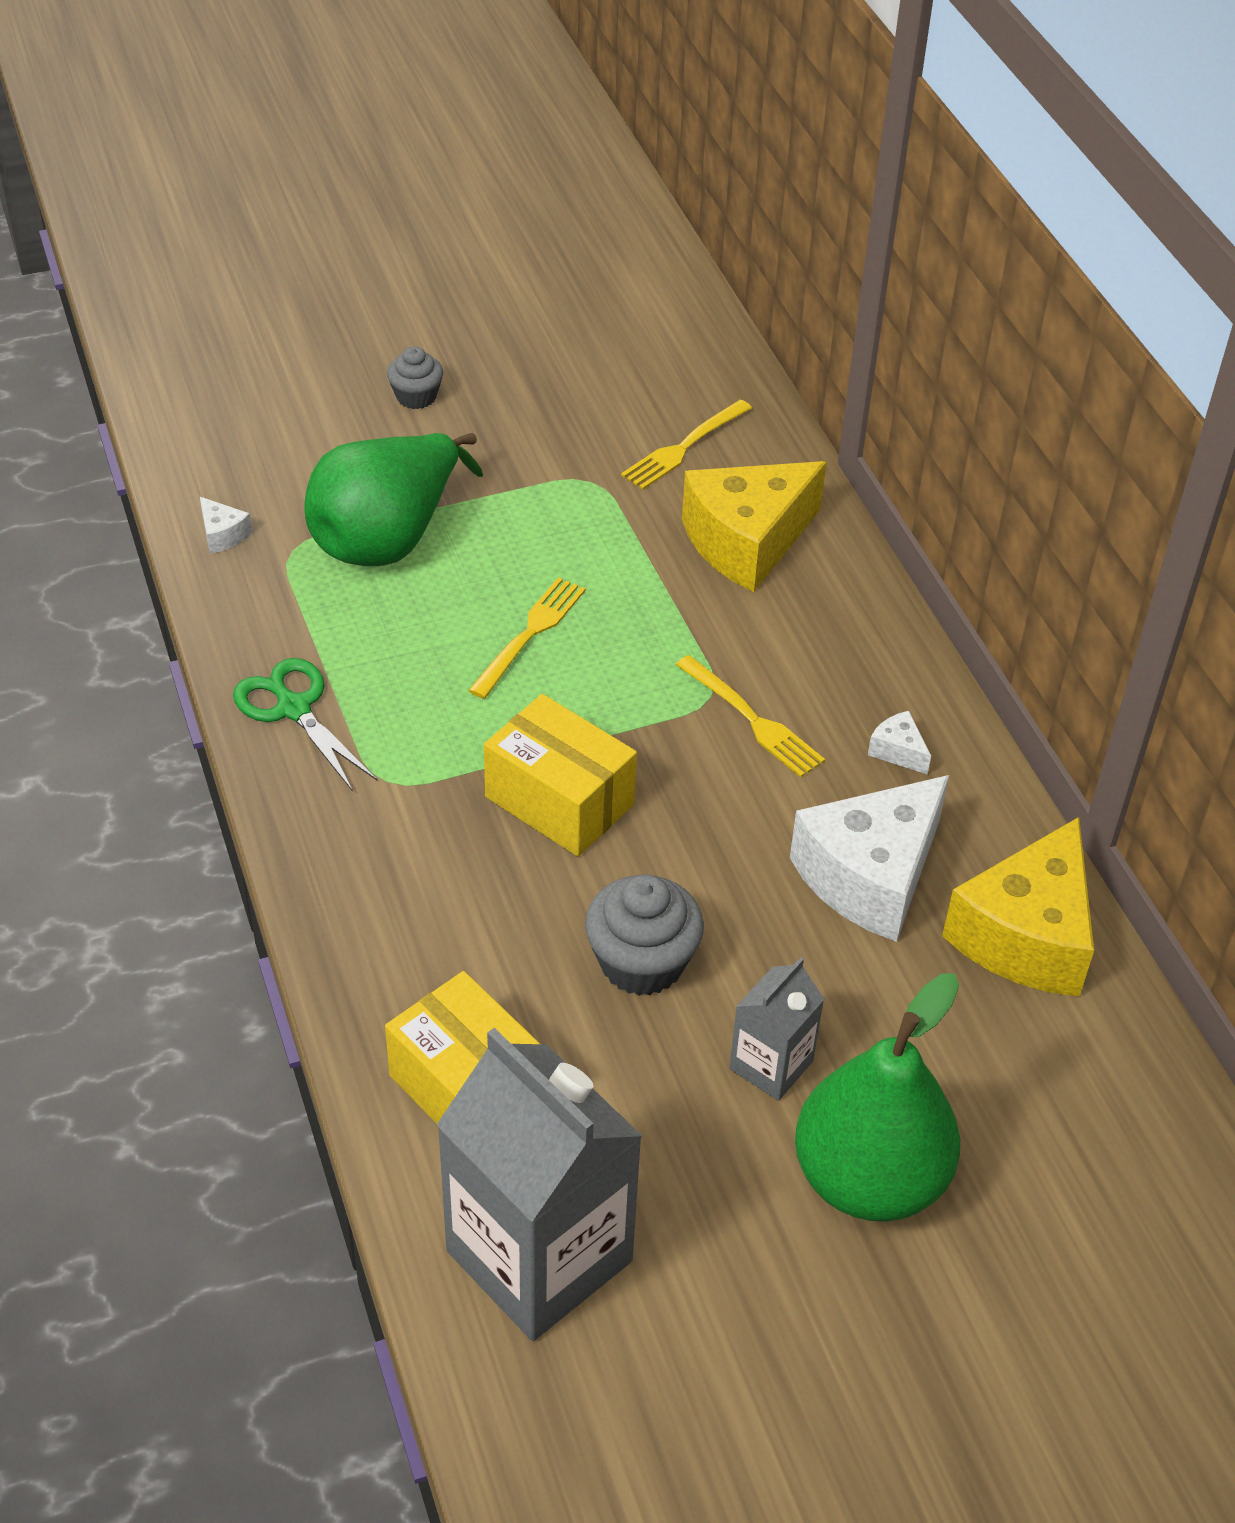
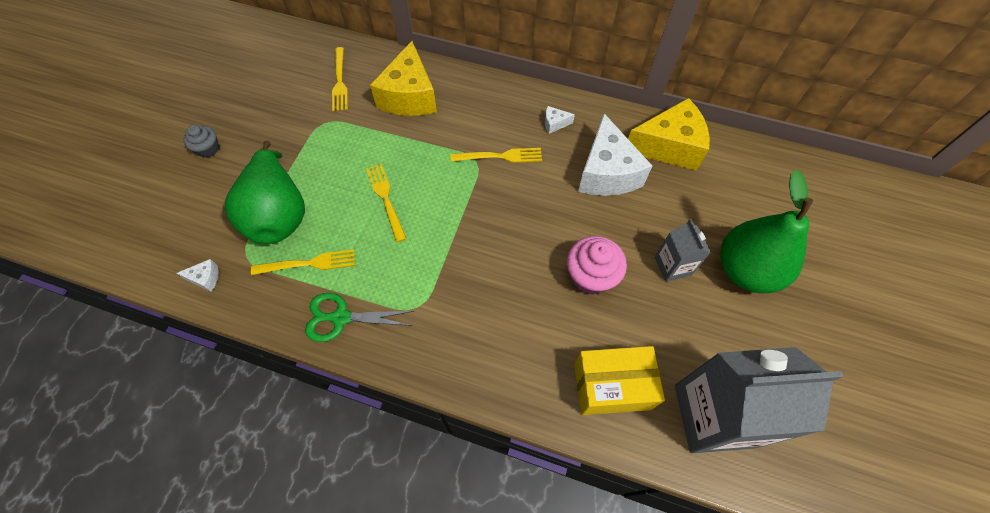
camera: 50 degrees left, 15 degrees up
yellow box [484,694,637,856] -> none
grey cupcake [585,874,704,996] -> pink cupcake [567,236,627,295]
yellow cheese [942,817,1094,997] -> yellow cheese turned 75 degrees counterclockwise [628,98,710,171]
none -> yellow fork [251,249,355,275]

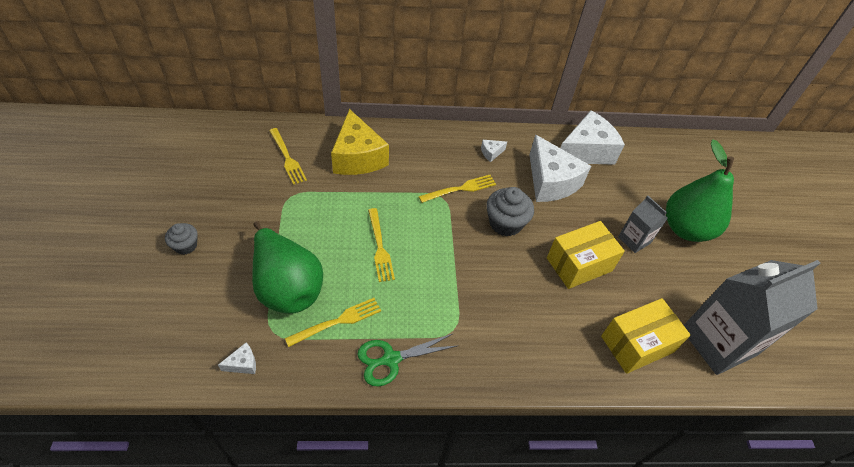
camera: 25 degrees left, 10 degrees down
yellow fork [366,164,407,242] -> yellow fork turned 150 degrees counterclockwise [368,208,395,282]
pink cupcake [567,236,627,295] -> yellow box [547,221,625,289]
yellow cheese [628,98,710,171] -> white cheese [560,110,625,165]
none -> grey cupcake [486,187,534,237]

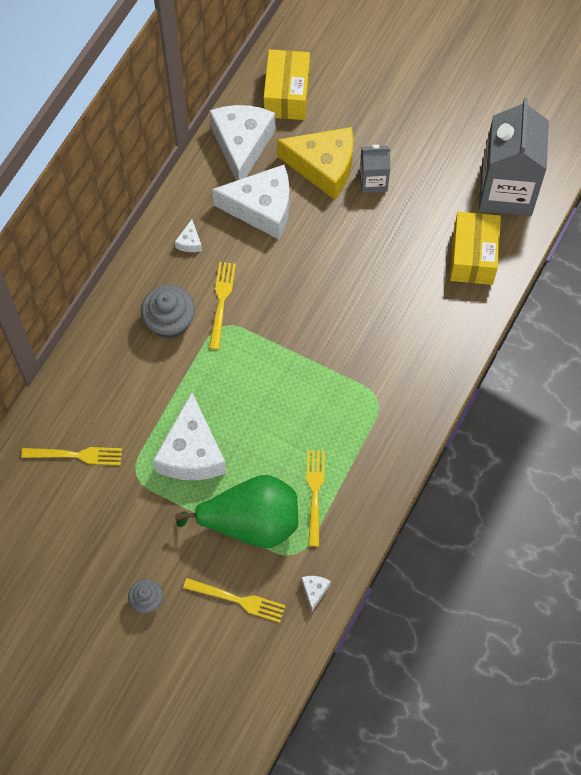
camera: 55 degrees left, 15 degrees up
yellow cheese [331,109,389,175] -> yellow cheese moved to [277,127,353,200]
green scissors [357,334,457,387] -> none
yellow fork [368,208,395,282] -> yellow fork moved to [183,578,286,623]
grey cupcake [486,187,534,237] -> grey cupcake moved to [141,285,195,339]
yellow box [547,221,625,289] -> yellow box moved to [264,49,310,120]
green pear [666,139,734,242] -> none
none -> white cheese [153,392,227,480]

